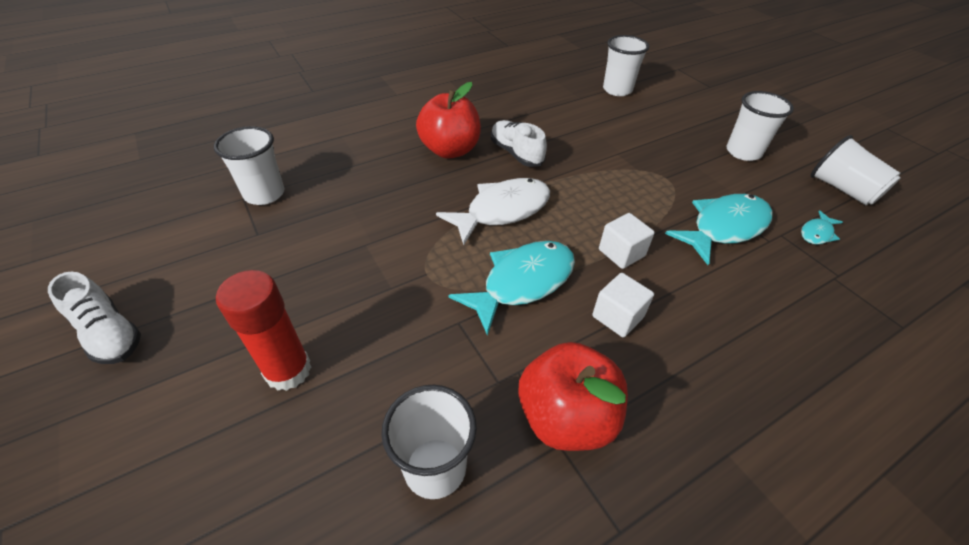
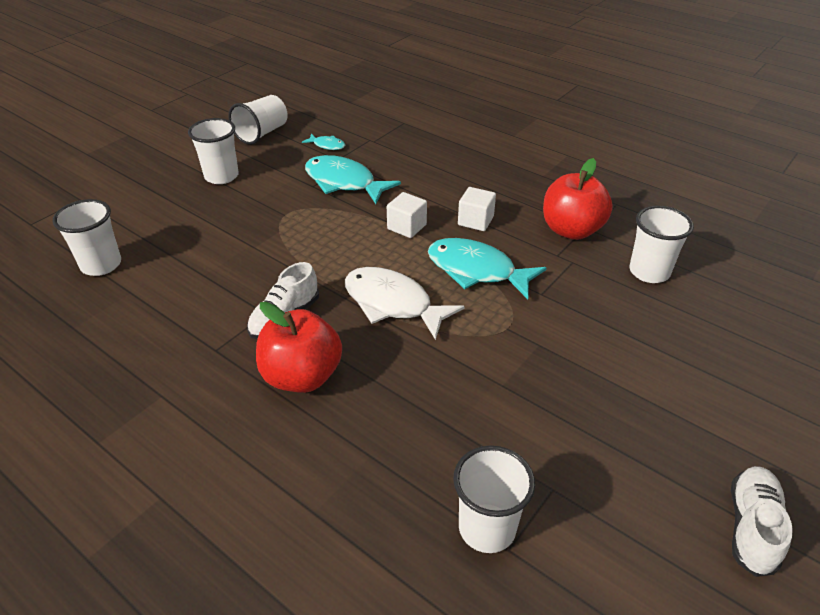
camera: 110 degrees left, 5 degrees down
red glue stick [216,270,312,391] -> none

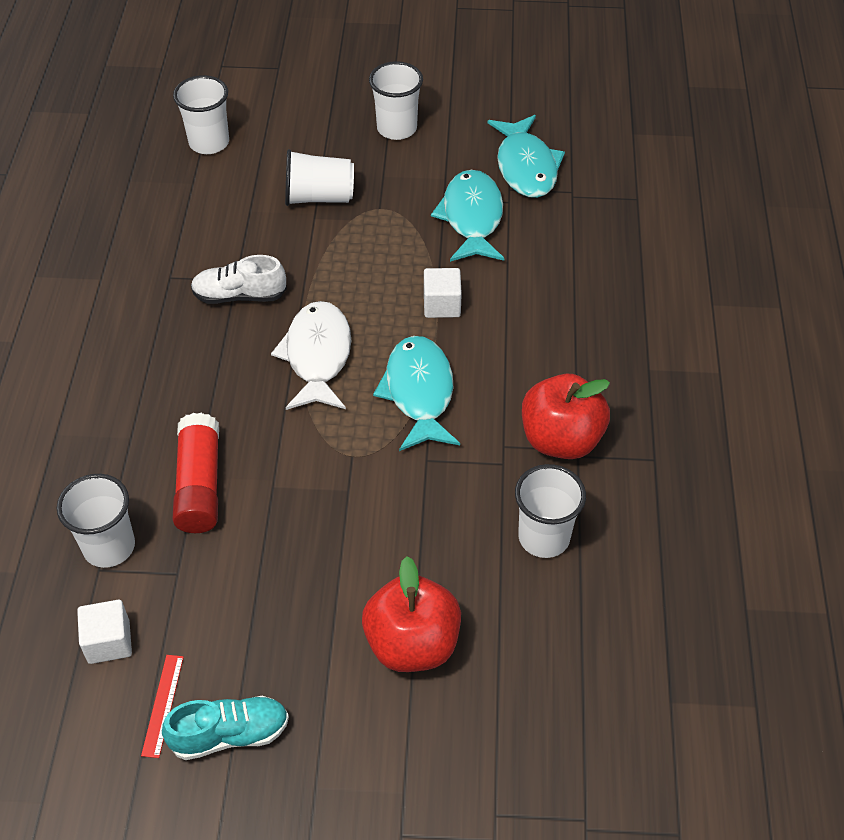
camera: 55 degrees right, 10 degrees up
white cup [228,95,288,145] -> white cup moved to [285,149,354,206]
red apple [256,302,342,393] -> red apple moved to [362,556,461,672]
turquoise fish [302,133,345,150] -> turquoise fish [487,115,565,198], size x2.12
white cube [458,187,496,231] -> white cube moved to [77,600,132,664]
white shoe [731,466,793,577] -> turquoise shoe [162,696,289,760]
none -> red ruler [141,655,184,758]
none -> red glue stick [172,413,219,533]

